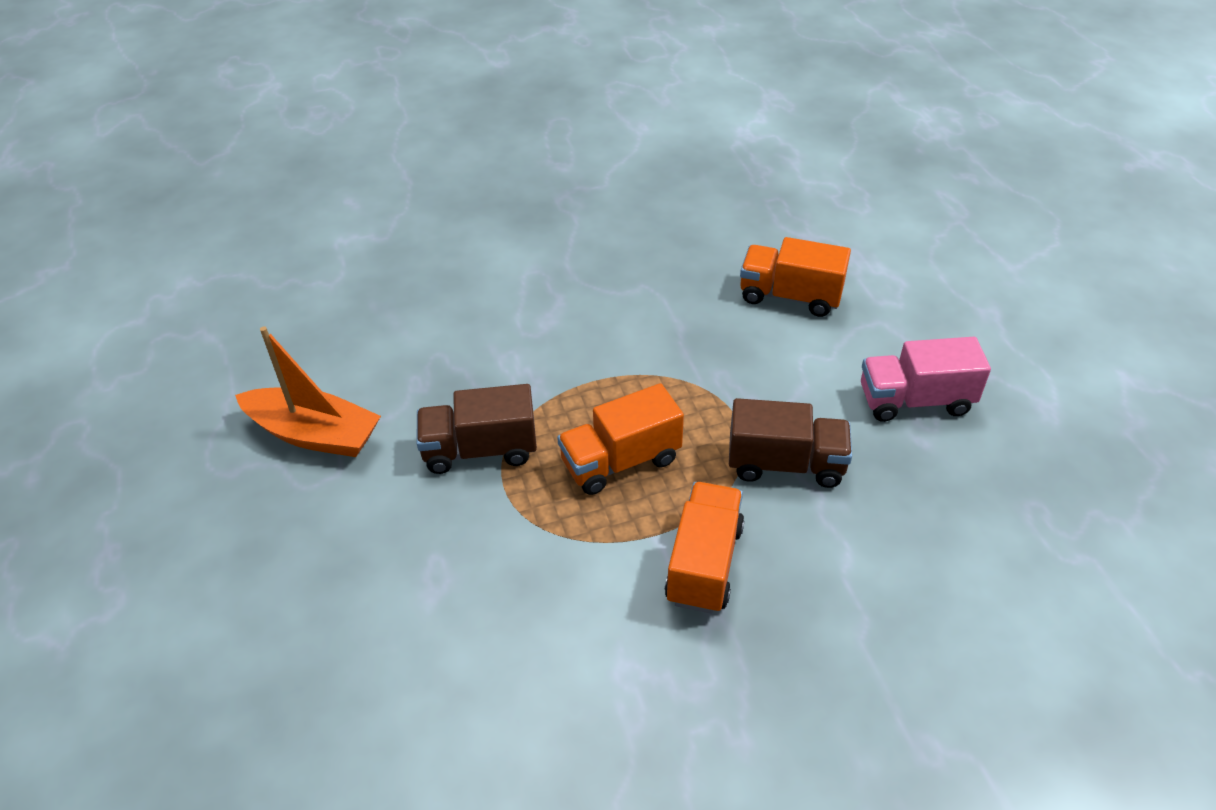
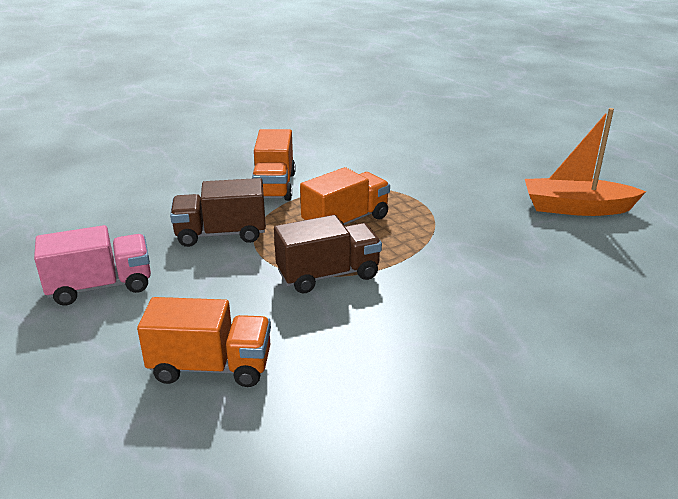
camera: 165 degrees right, 15 degrees down
brown truck [416,384,537,474] -> brown truck moved to [274,215,382,293]

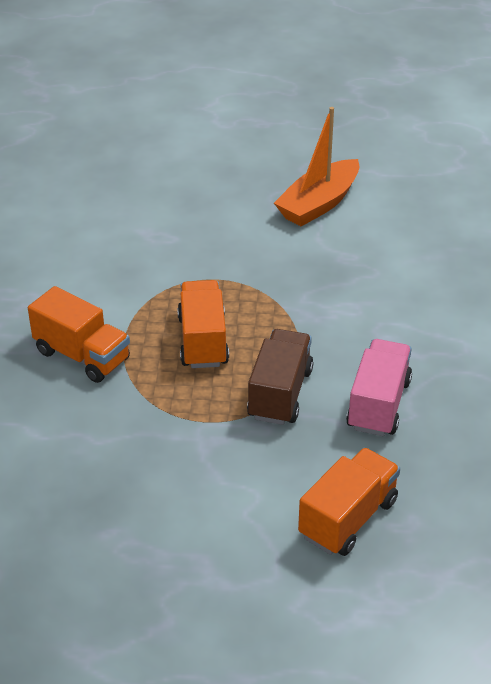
camera: 55 degrees left, 10 degrees up
pink truck [34,225,151,306] -> pink truck moved to [346,339,412,436]
brown truck [170,178,266,247] -> none

